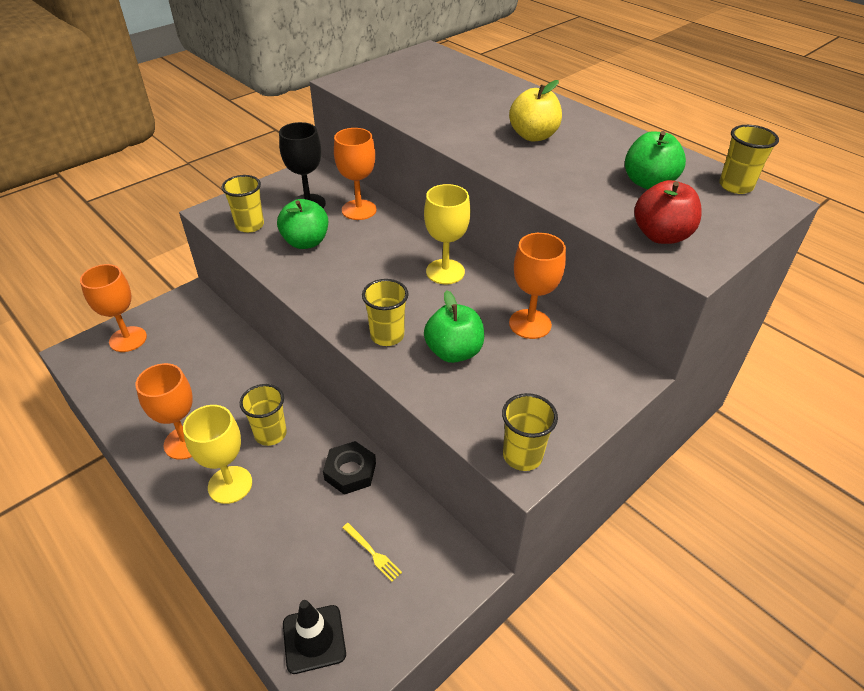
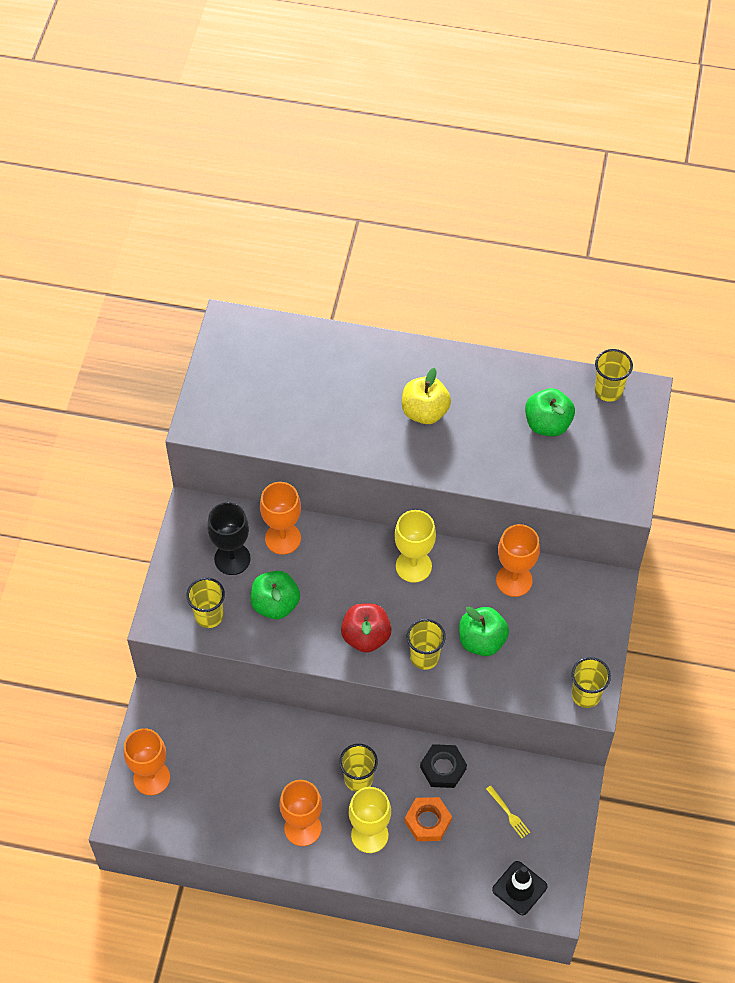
camera: 35 degrees left, 15 degrees up
yellow fork [342,523,402,582] -> yellow fork turned 45 degrees clockwise [486,785,530,838]
red apple [634,180,702,244] -> red apple moved to [341,604,392,653]
none -> orange nut [405,797,452,841]

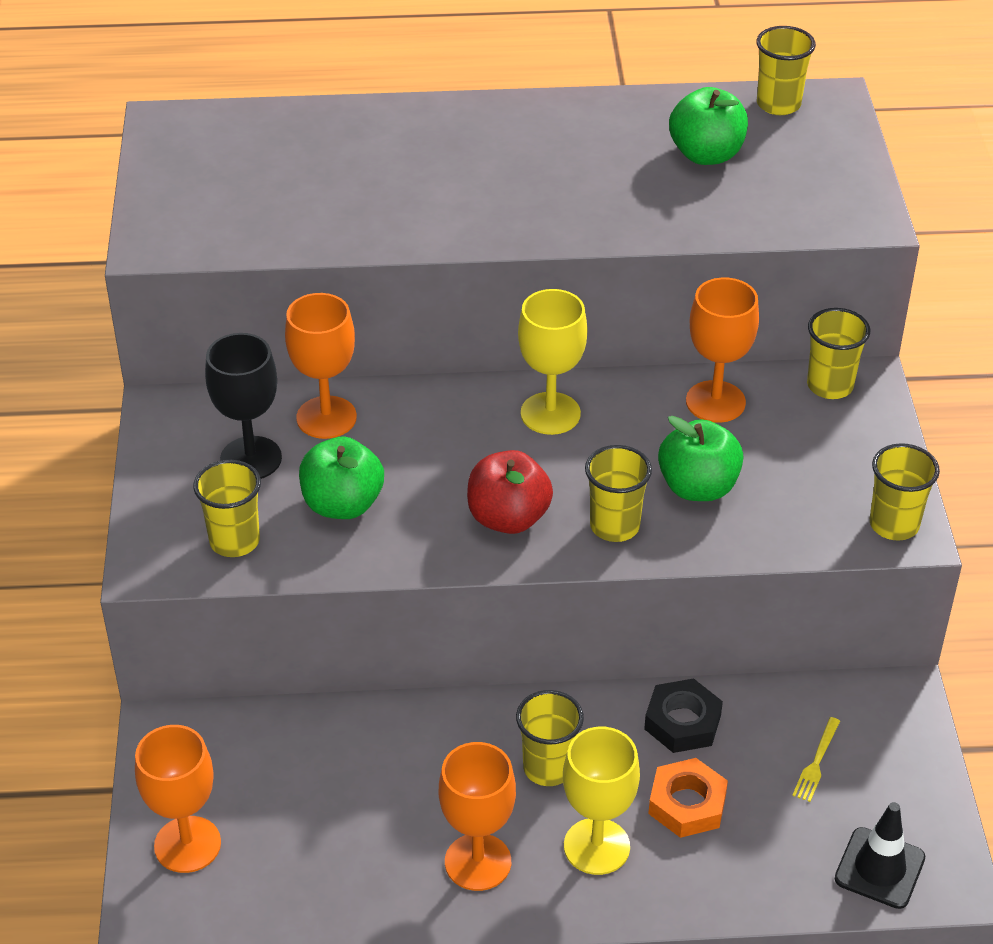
camera: 15 degrees left, 15 degrees down
yellow apple [402,368,451,424] -> none
yellow fork [486,785,530,838] -> yellow fork turned 75 degrees clockwise [792,717,840,802]
none -> yellow cup [807,308,870,399]

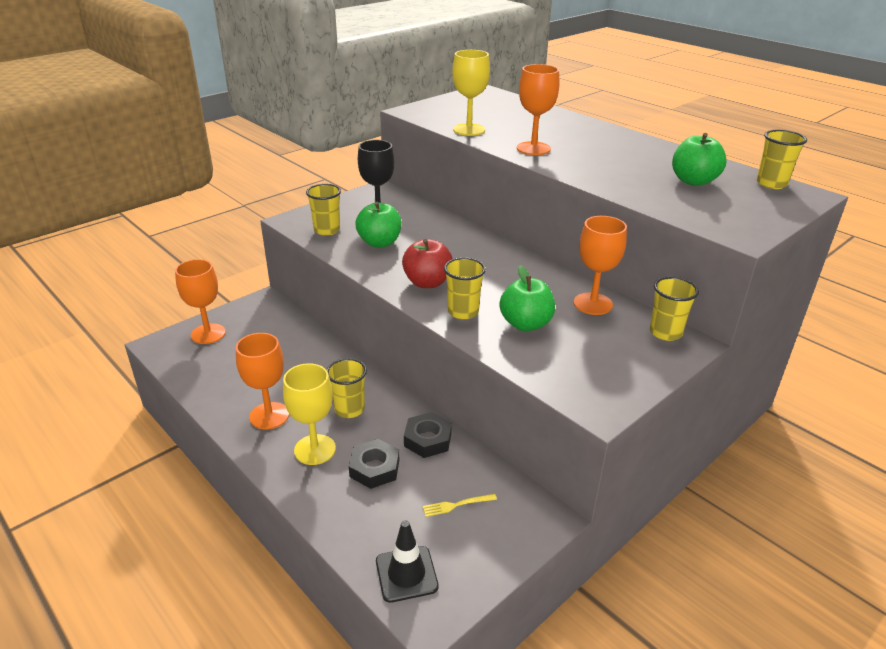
camera: 50 degrees right, 10 degrees down
orange goblet [285,293,357,439] -> orange goblet moved to [517,64,559,155]
yellow goblet [518,289,587,435] -> yellow goblet moved to [452,50,490,136]
orange nut [648,758,728,838] -> black nut [349,439,399,489]
yellow cup [870,443,940,540] -> none

